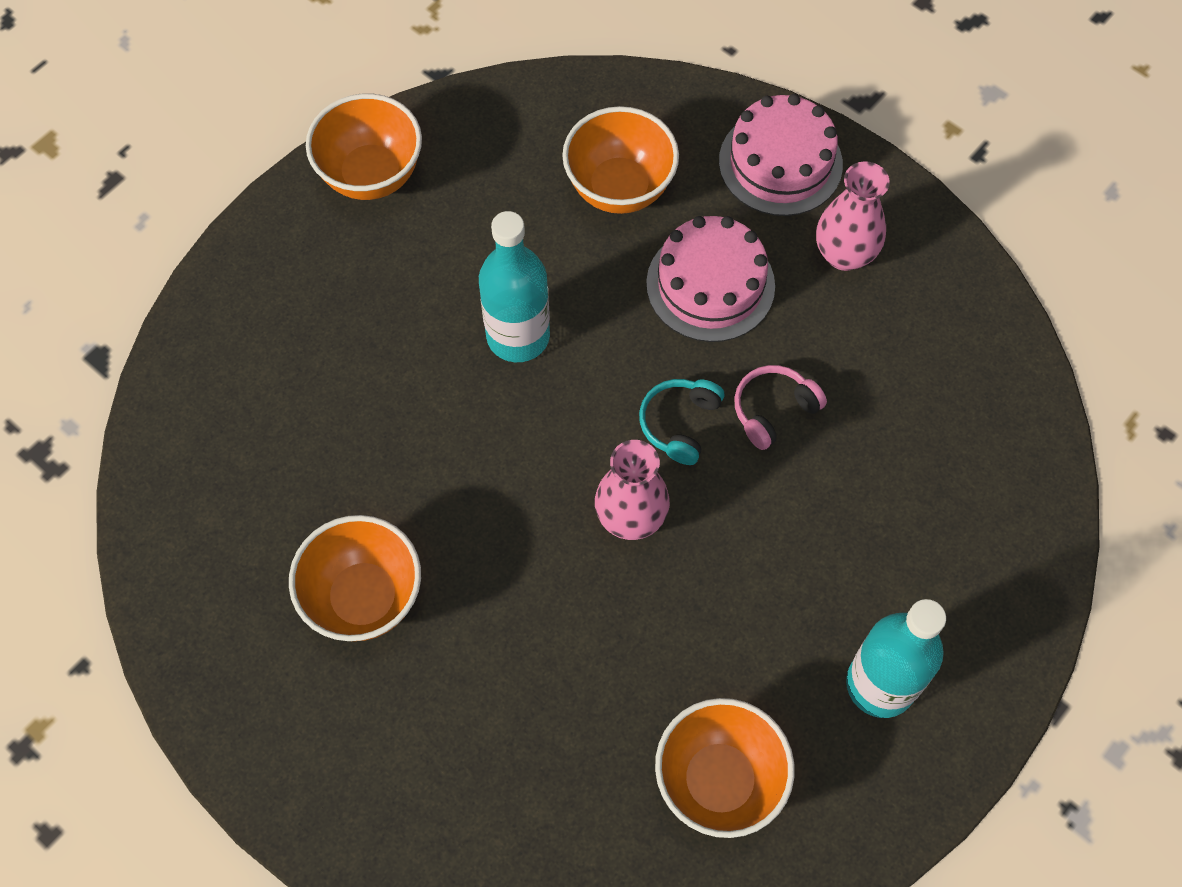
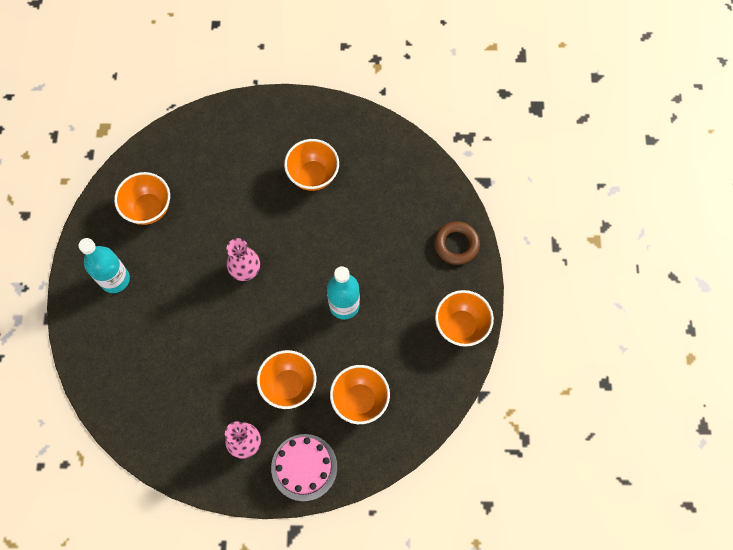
camera: 140 degrees right, 5 degrees up
turquoise headphones [639,379,724,465] -> none
pink cake [646,216,775,342] -> orange bowl [257,350,317,409]
pink headphones [734,365,827,450] -> none
none -> brown ring [434,221,480,265]

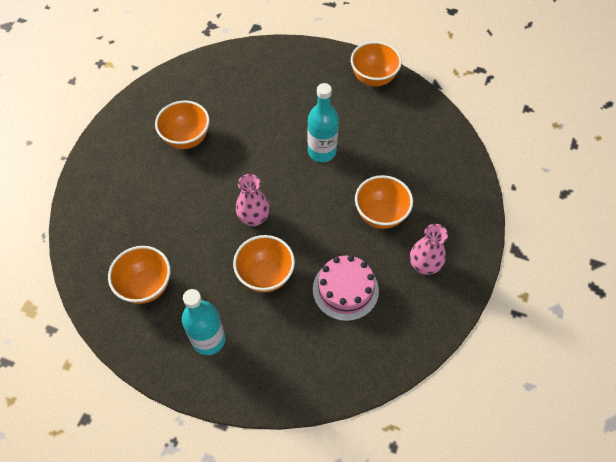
camera: 70 degrees left, 10 degrees down
pink cake [271,434,337,501] -> pink cake moved to [313,255,379,321]
orange bowl [330,365,390,424] -> orange bowl moved to [233,235,295,292]
brown ring [434,221,480,265] -> none

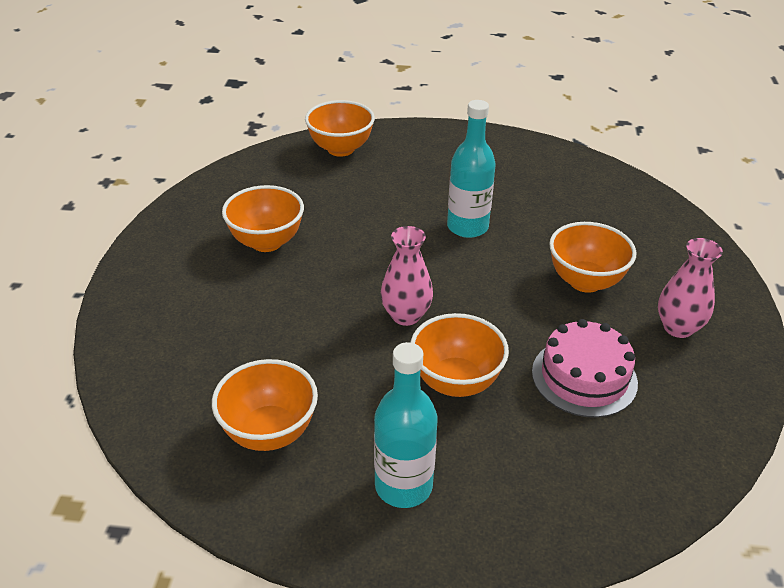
camera: 15 degrees left, 20 degrees down
orange bowl [351,41,402,87] -> orange bowl moved to [305,100,375,157]

